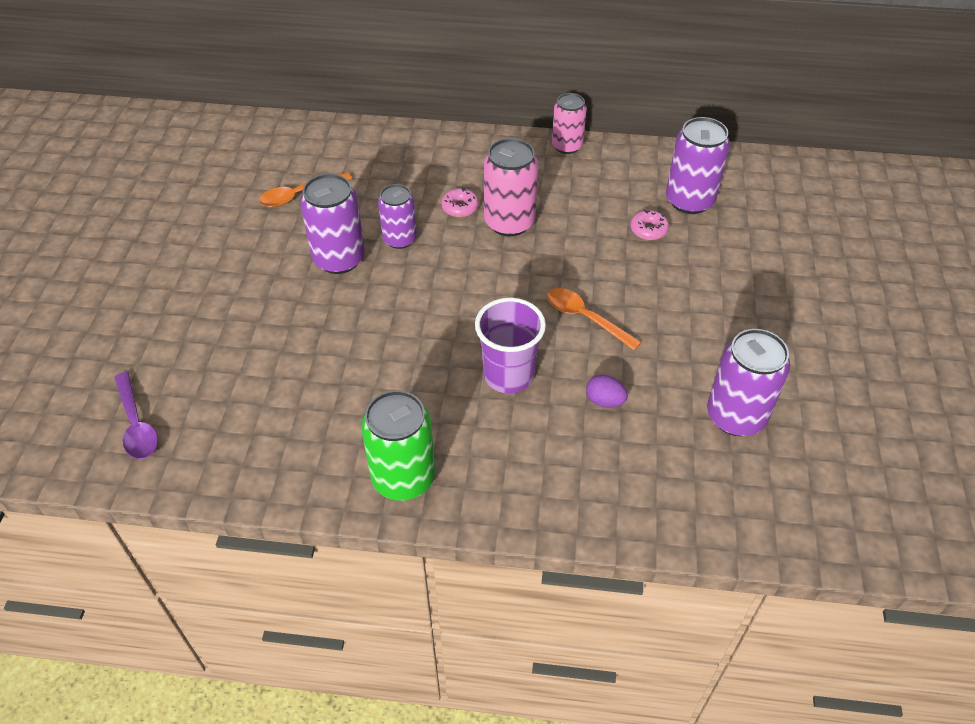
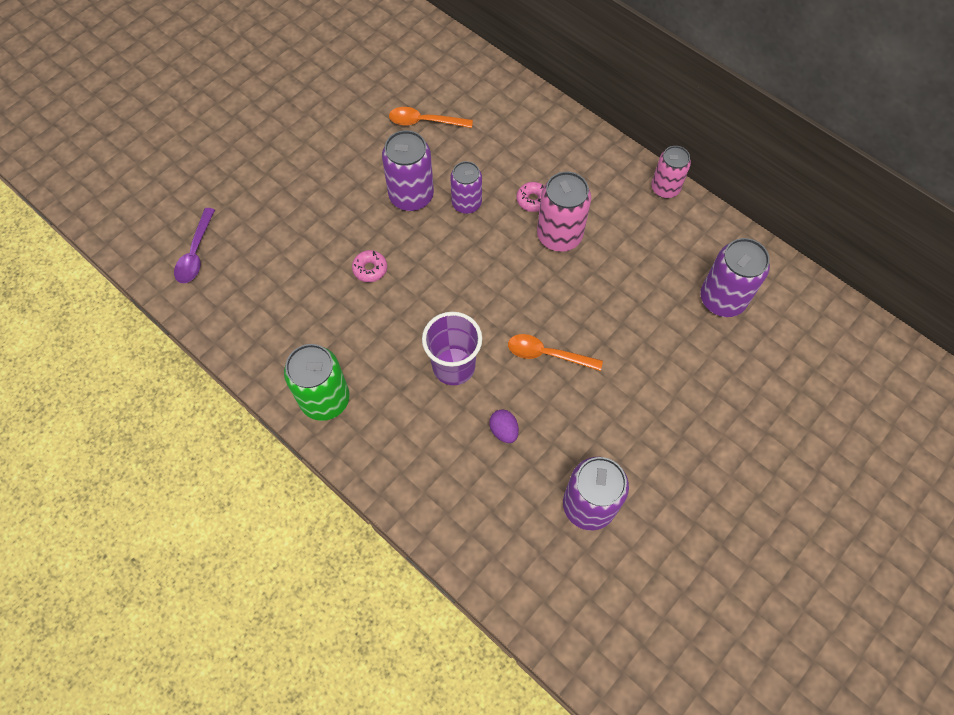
camera: 35 degrees right, 15 degrees up
orange spoon [547,288,642,351] -> orange spoon turned 60 degrees counterclockwise [508,334,603,371]
pink donut [630,210,669,240] -> pink donut moved to [352,250,387,282]

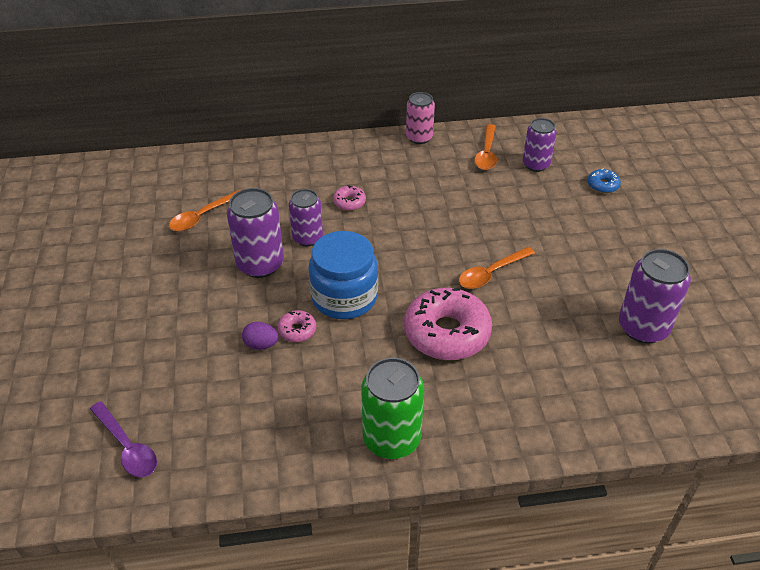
camera: 50 degrees left, 20 degrees down
purple cup [422,312,482,385] -> pink donut [404,288,492,360]
purple egg [489,409,519,443] -> purple egg moved to [242,322,279,350]
pink can [537,171,591,252] -> none
purple can [700,238,770,317] -> purple can [523,118,557,172], size x0.66
none -> blue jar [308,231,378,319]
none -> orange spoon [474,124,497,170]
none -> blue donut [588,169,621,193]

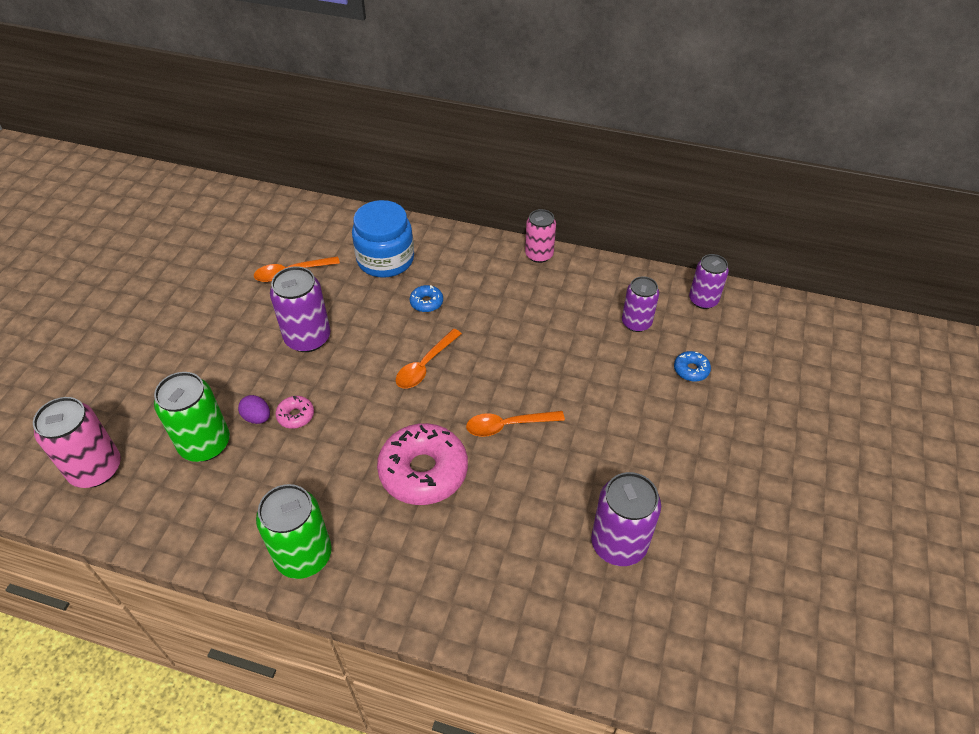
camera: 25 degrees right, 5 degrees up
purple spoon [90,401,157,477] -> pink can [33,397,121,488]
purple can [289,189,323,246] -> purple can moved to [689,254,729,309]
blue jar [308,231,378,319] -> blue jar moved to [352,200,414,278]
pink donut [333,185,366,211] -> blue donut [410,285,443,312]
orange spoon [474,124,497,170] -> orange spoon moved to [396,329,462,388]
none -> green can [154,372,230,462]

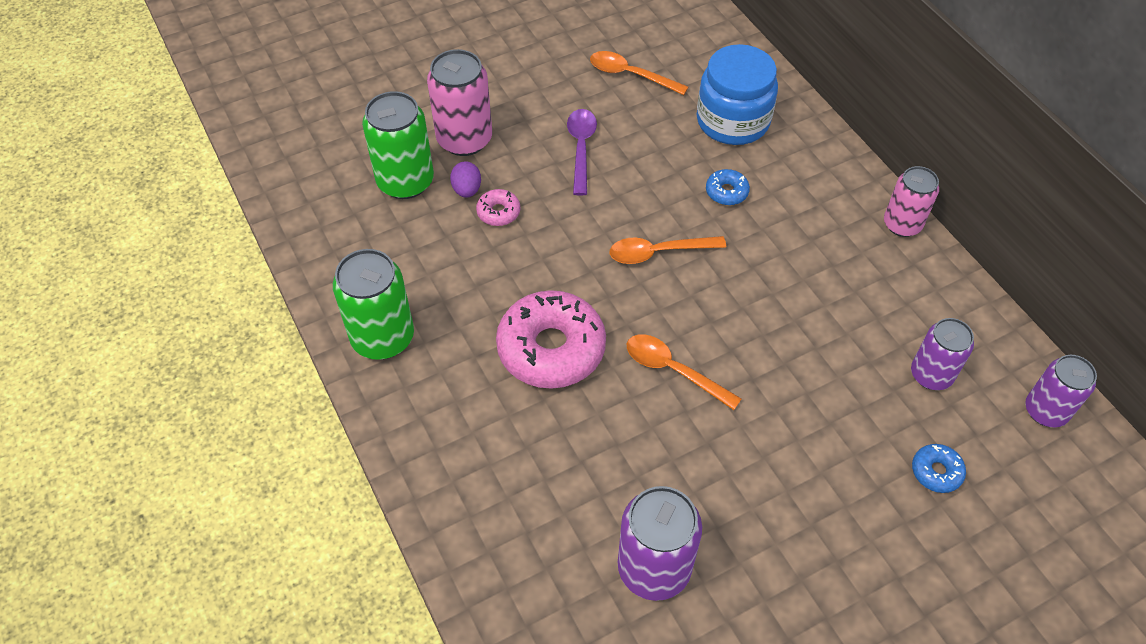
camera: 45 degrees right, 5 degrees up
pink can [33,397,121,488] -> pink can moved to [427,49,492,156]
purple can [270,266,331,352] -> purple spoon [567,109,597,196]

